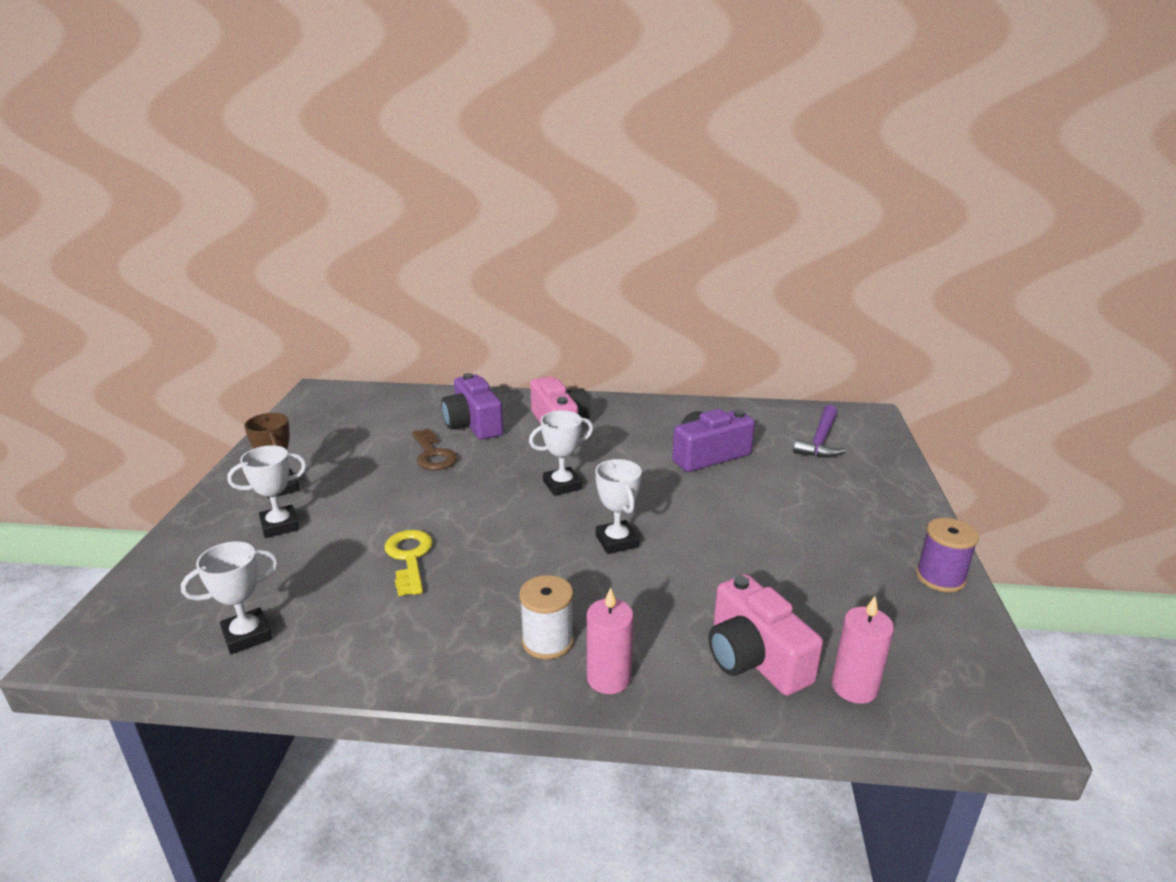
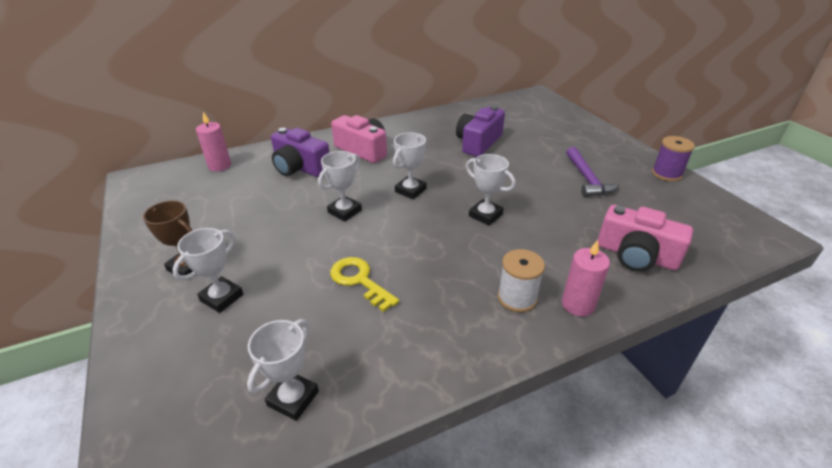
camera: 30 degrees left, 10 degrees up
brown key [412,429,457,470] -> none
purple hammer [793,405,846,458] -> purple hammer moved to [566,147,619,197]
pink candle [832,596,894,704] -> pink candle moved to [196,112,231,171]
none -> white trophy [318,151,362,222]

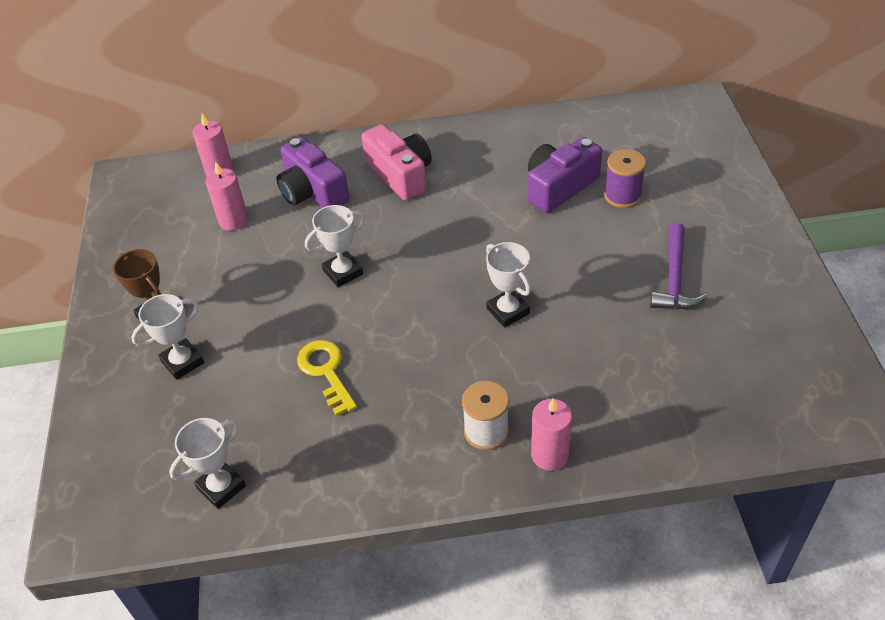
camera: 20 degrees right, 10 degrees up
white trophy [393,132,427,199] -> none
pink camera [598,205,693,272] -> none
purple spool [652,136,695,182] -> purple spool moved to [604,149,646,208]
none -> pink candle [206,162,248,231]

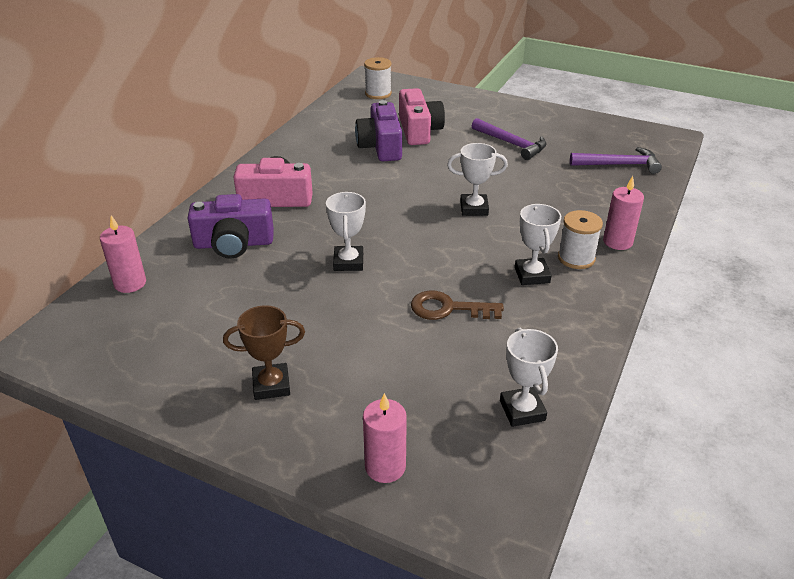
camera: 60 degrees left, 10 degrees down
white trophy [131,294,204,380] -> white trophy moved to [515,204,561,285]
pink candle [206,162,248,231] -> pink candle moved to [363,393,407,483]
yellow key [297,340,357,416] -> brown key [411,290,504,320]
purple spool [604,149,646,208] -> pink camera [399,88,445,145]
none -> white spool [364,57,392,99]
none -> purple hammer [570,147,662,174]

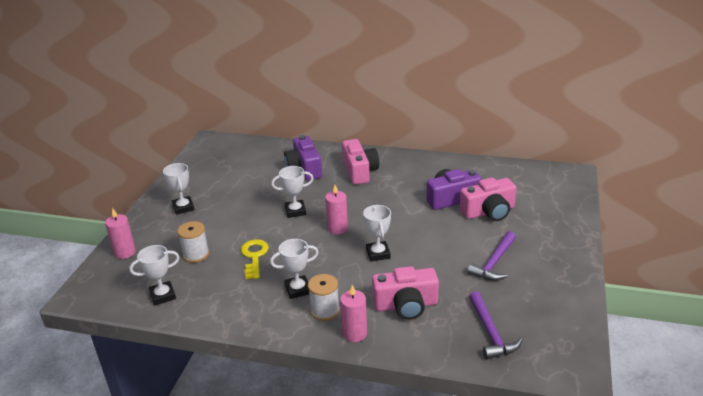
camera: 80 degrees right, 5 degrees down
pink candle [100,215,146,293] -> pink candle moved to [325,185,348,234]
brown trophy [223,305,305,400] -> white trophy [163,163,194,215]
white spool [364,57,392,99] -> white spool moved to [177,221,209,263]
brown key [411,290,504,320] -> yellow key [241,239,269,279]
none -> pink camera [372,266,439,320]

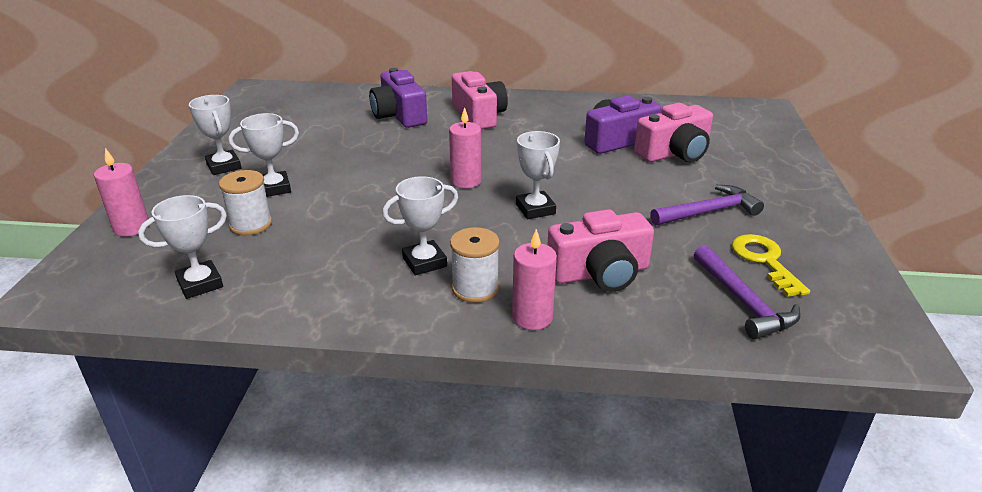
camera: 10 degrees left, 0 degrees up
yellow key [241,239,269,279] -> yellow key moved to [732,234,810,297]
white trophy [271,166,314,218] -> white trophy moved to [229,113,299,197]
purple hammer [467,231,516,281] -> purple hammer turned 135 degrees counterclockwise [650,185,764,226]

